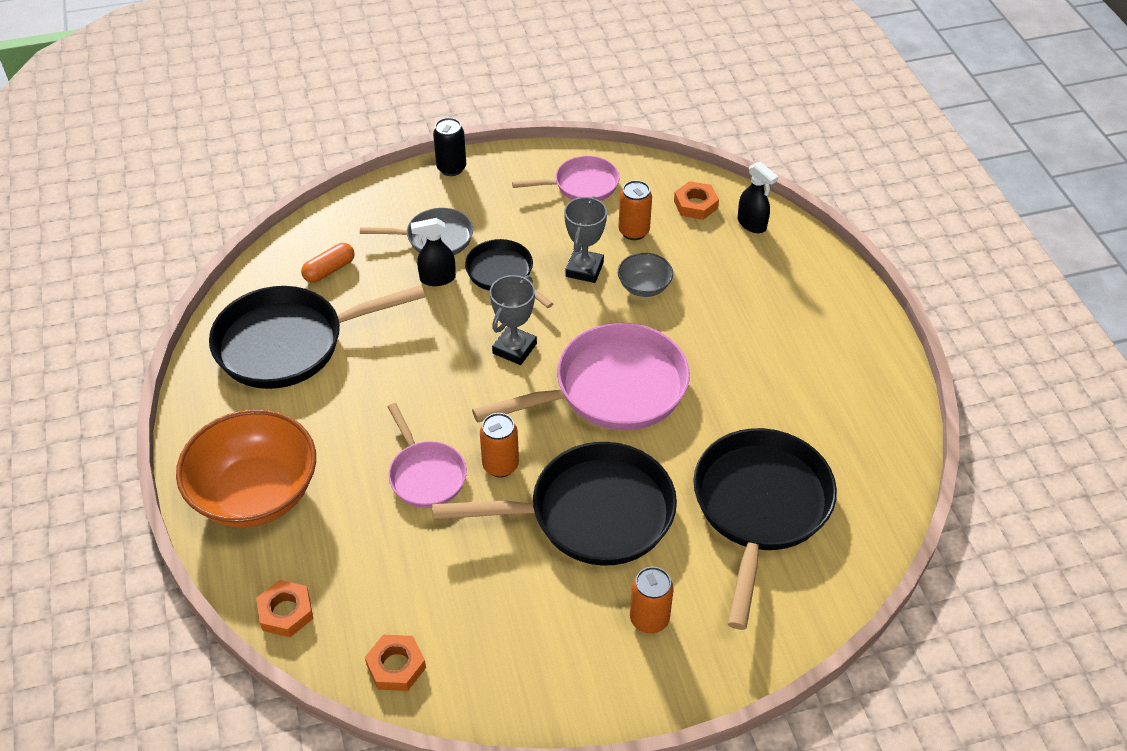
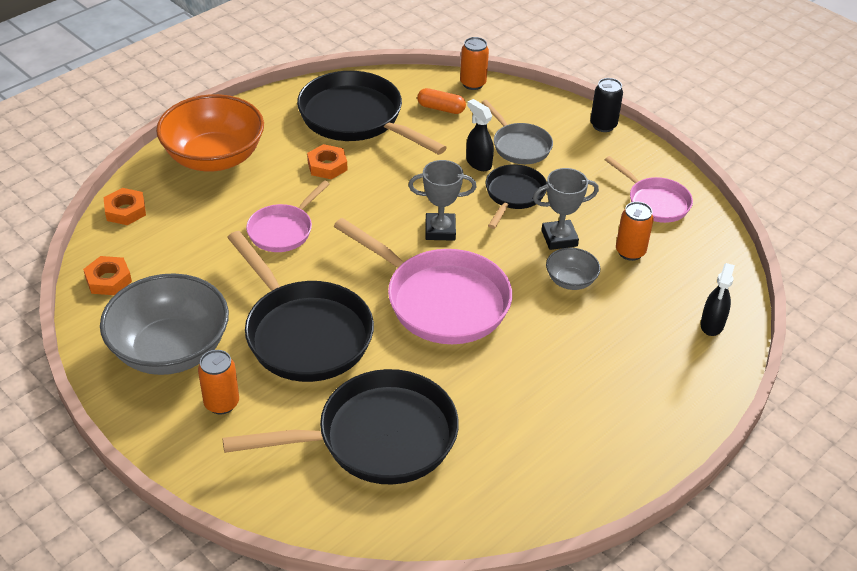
camera: 60 degrees right, 5 degrees down
orange can [480,413,519,477] -> orange can moved to [460,37,489,90]
orange nut [674,181,719,220] -> orange nut moved to [307,144,347,179]
none -> grey bowl [100,273,229,375]

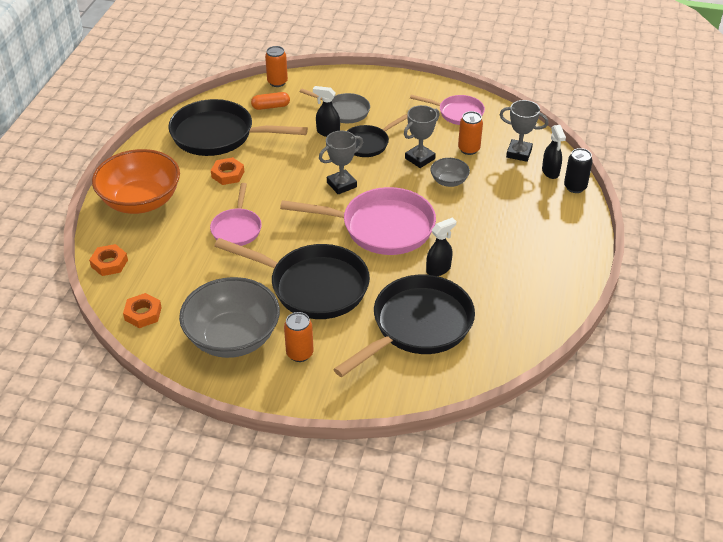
camera: 30 degrees left, 0 degrees up
black pan [485,164,547,229] -> black pan turned 120 degrees counterclockwise [347,114,408,157]
black can [590,78,623,132] -> black can moved to [564,148,593,193]
none -> black spray bottle [426,218,456,276]
none -> grey trophy [500,100,548,162]

